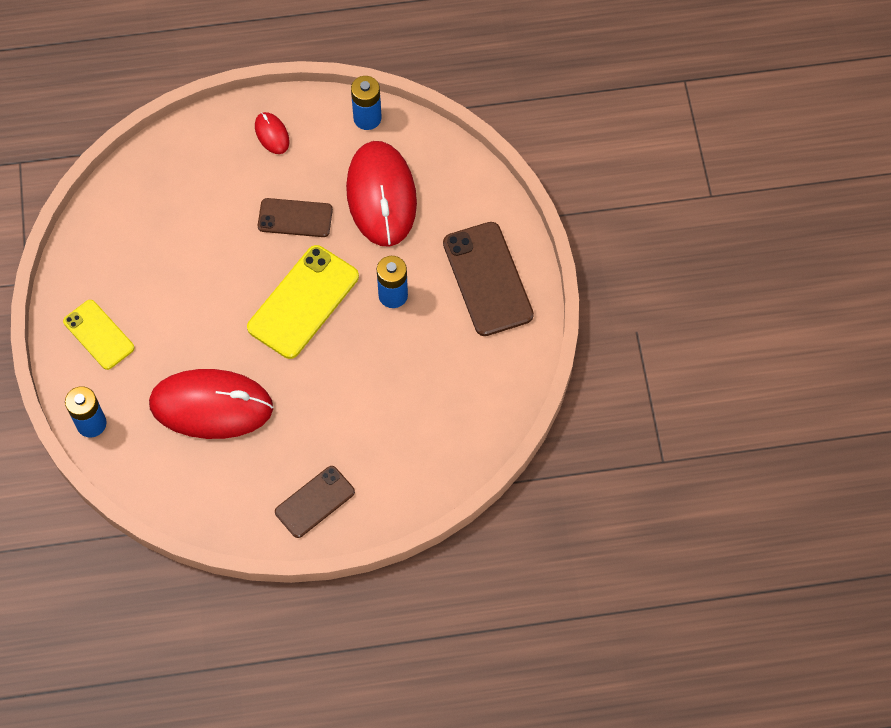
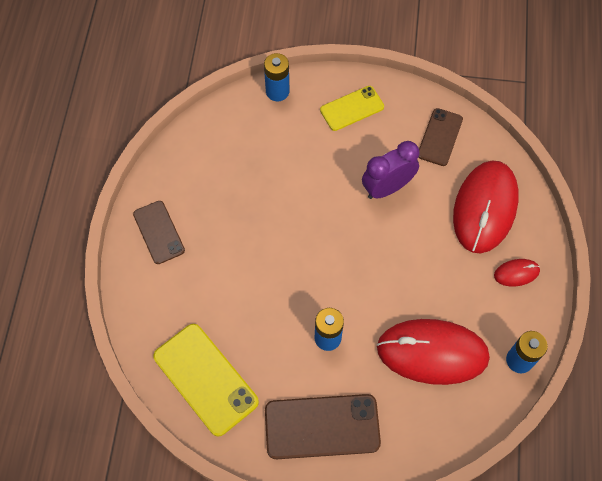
camera: 105 degrees right, 0 degrees up
red mouse [149,369,273,439] -> red mouse moved to [453,161,519,253]
yellow phone [247,245,359,359] -> yellow phone moved to [153,324,259,437]
brown phone [258,198,333,237] -> brown phone moved to [418,108,463,166]
none -> purple clock [362,141,419,199]

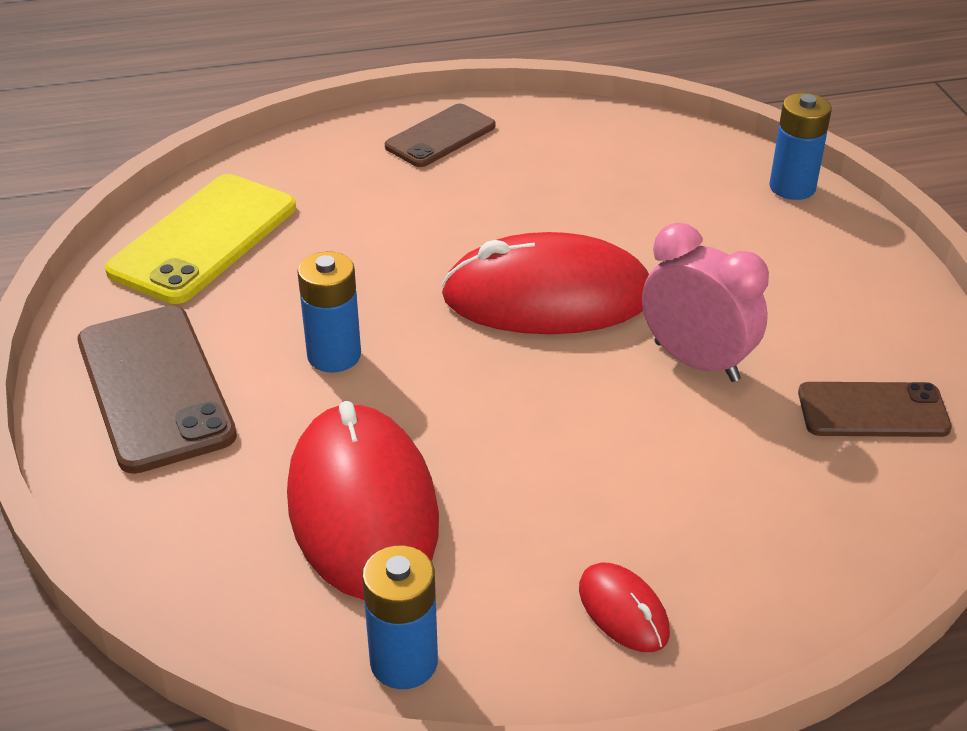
camera: 70 degrees right, 25 degrees down
yellow phone [320,86,384,131] -> none
purple clock [362,141,419,199] -> pink clock [642,223,769,382]
red mouse [453,161,519,253] -> red mouse moved to [441,232,649,334]

